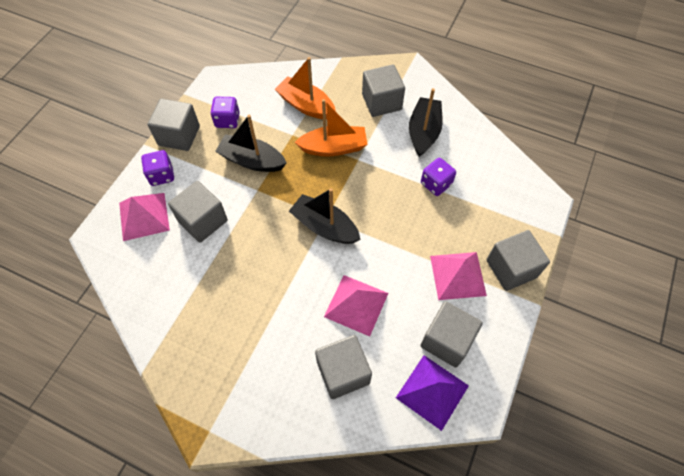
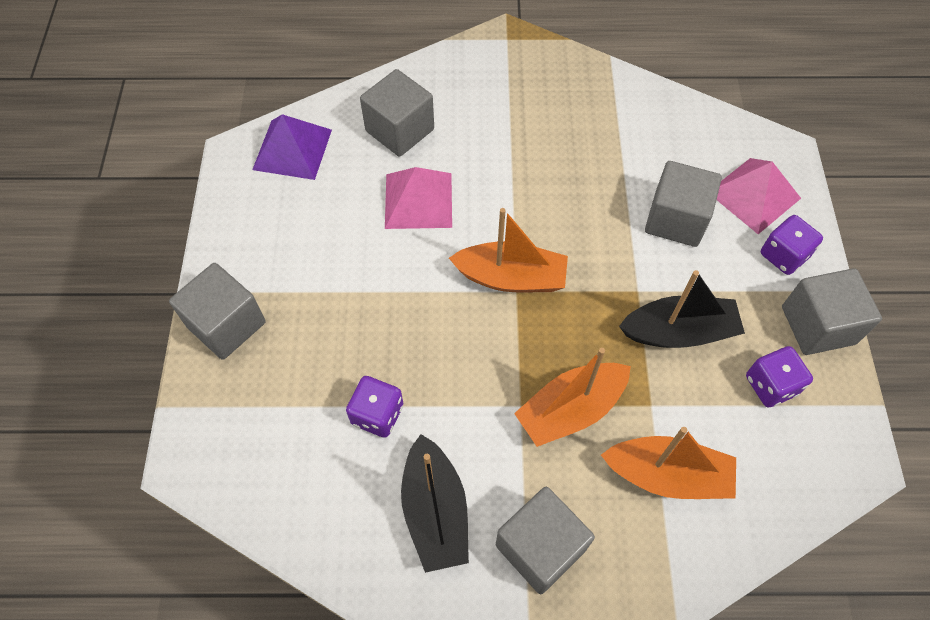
camera: 155 degrees right, 0 degrees up
black boat [289,188,361,244] -> orange boat [449,208,568,292]
grey cube [420,301,483,368] -> none
pink pyramid [430,252,487,300] -> none

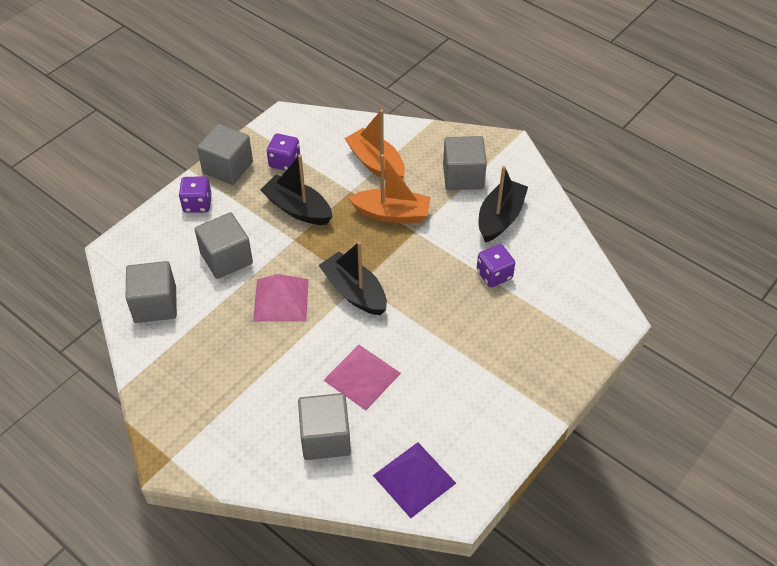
camera: 140 degrees left, 10 degrees down
grey cube [169,263,265,360] -> grey cube moved to [126,261,177,323]
orange boat [449,208,568,292] -> black boat [318,241,387,315]
pink pyramid [717,158,801,234] -> pink pyramid moved to [253,274,309,322]

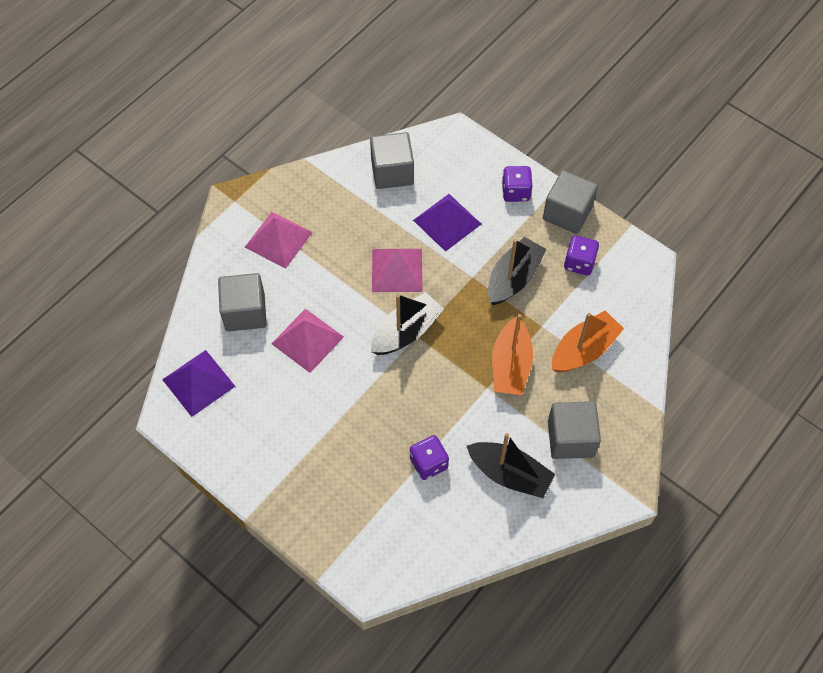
camera: 90 degrees right, 10 degrees up
grey cube [195,212,253,279] -> purple pyramid [413,194,481,252]
none -> pink pyramid [245,212,313,269]

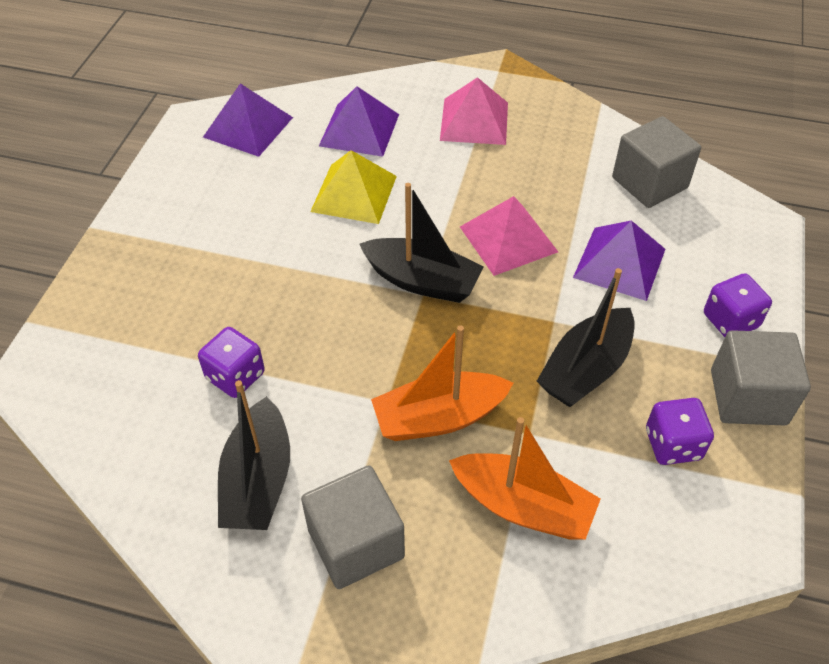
camera: 65 degrees right, 10 degrees down
grey cube [218,273,267,332] -> purple pyramid [319,86,399,157]
pink pyramid [271,309,344,373] -> yellow pyramid [310,150,397,224]
black boat [488,237,546,305] -> black boat turned 120 degrees clockwise [537,268,635,407]

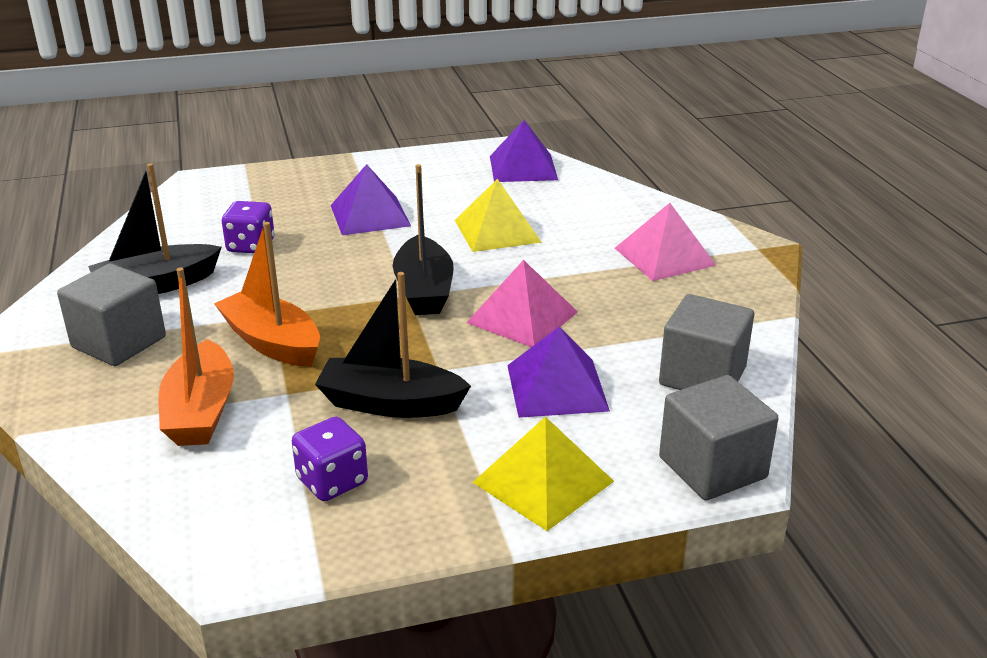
camera: 60 degrees right, 20 degrees down
purple pyramid [319,86,399,157] -> purple pyramid moved to [331,164,411,235]
purple dice [704,273,772,337] -> yellow pyramid [472,416,614,531]
grey cube [711,330,811,425] -> grey cube moved to [659,375,779,500]

